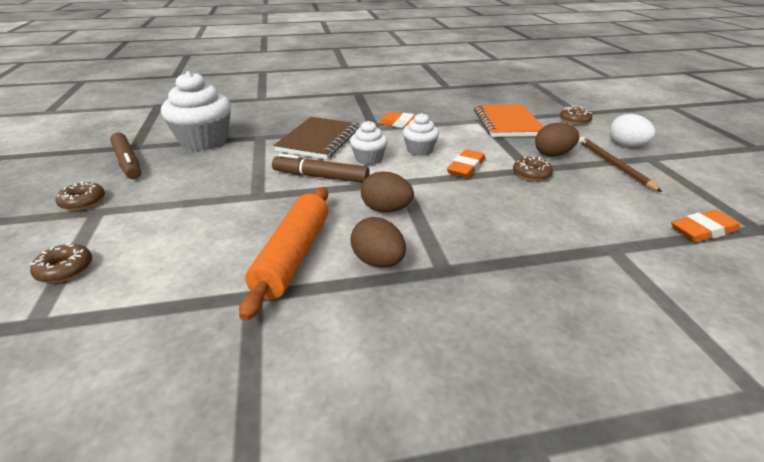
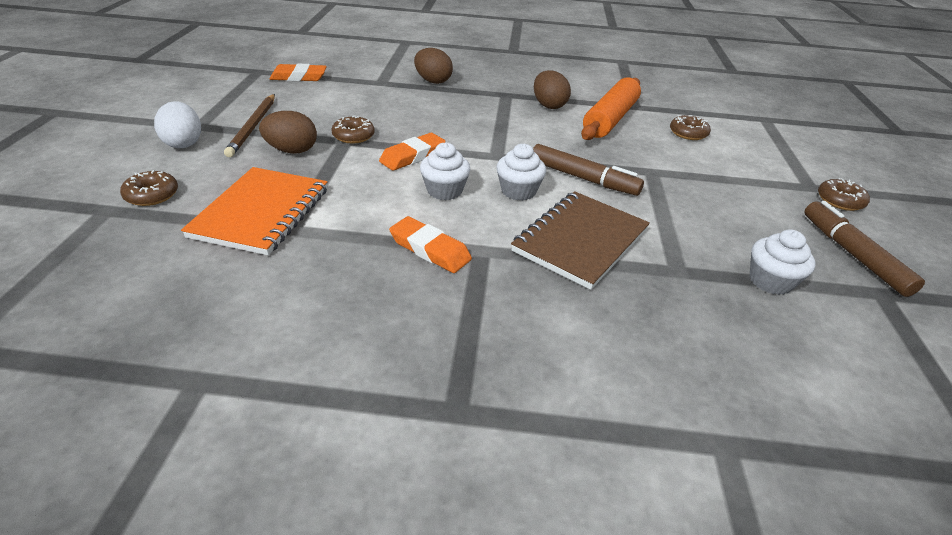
camera: 165 degrees left, 5 degrees up
brown donut [30,243,92,283] -> brown donut moved to [670,115,711,140]
white cupcake [161,71,231,151] -> white cupcake [749,229,816,295], size x0.54
brown egg [361,171,414,213] -> brown egg moved to [414,48,453,84]

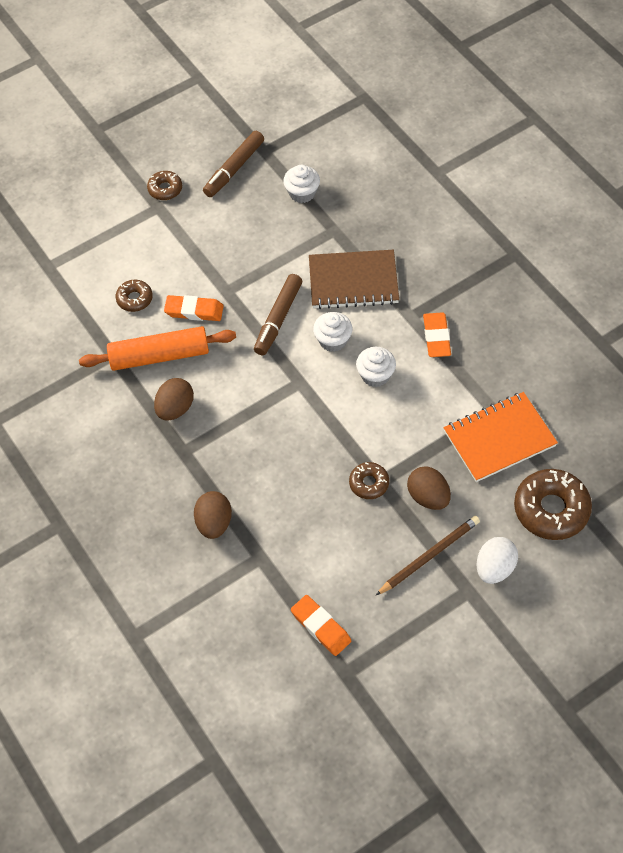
camera: 125 degrees left, 20 degrees up
brown donut [120,170,178,206] -> brown donut [514,469,592,540], size x1.86
orange eraser [379,133,446,171] -> orange eraser moved to [164,295,224,321]
brown marker [533,144,644,196] -> brown marker turned 150 degrees counterclockwise [254,274,302,355]

